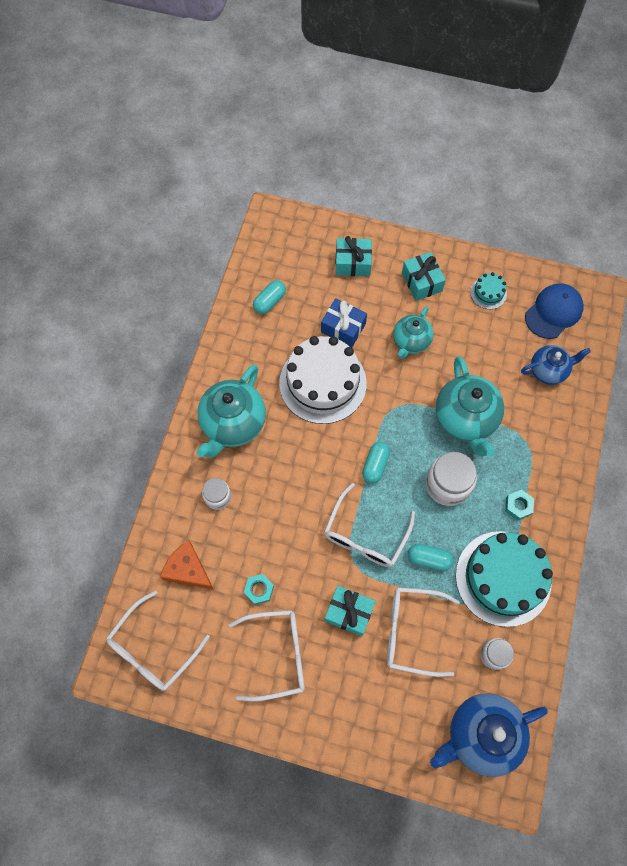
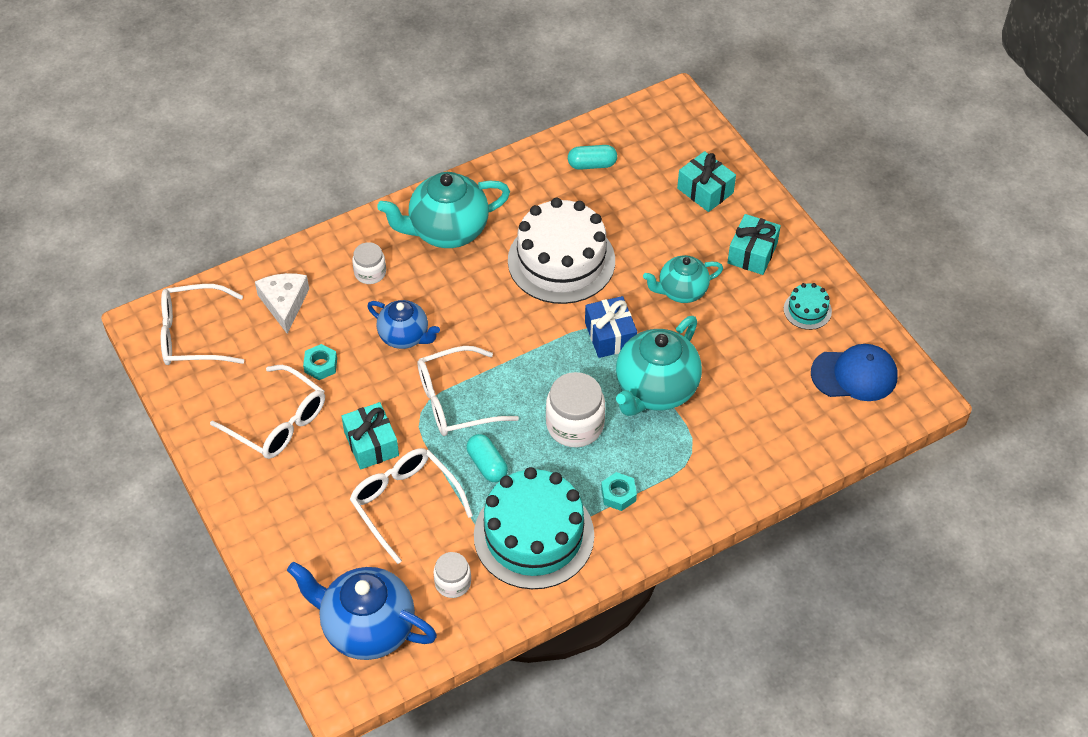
camera: 45 degrees right, 15 degrees down
orange cheese [160,541,213,589] -> white cheese [255,273,309,334]
blue gift [321,298,367,347] -> blue gift moved to [585,296,637,358]
turquoise capsule [362,442,390,483] -> none
blue teapot [521,345,591,385] -> blue teapot moved to [367,300,440,349]

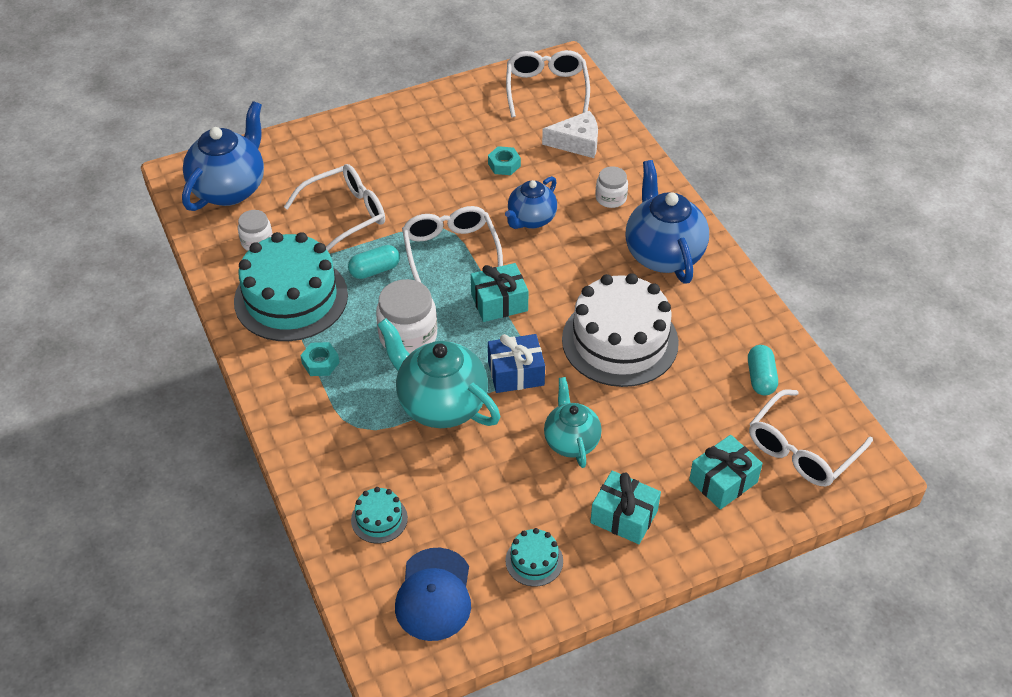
camera: 95 degrees right, 5 degrees down
white glasses [210,365,325,459] -> white glasses moved to [749,389,873,486]
turquoise gift [341,402,399,469] -> turquoise gift moved to [471,263,529,322]
turquoise teapot [377,172,510,248] -> blue teapot [626,160,709,283]
none -> turquoise cake [351,487,408,544]

